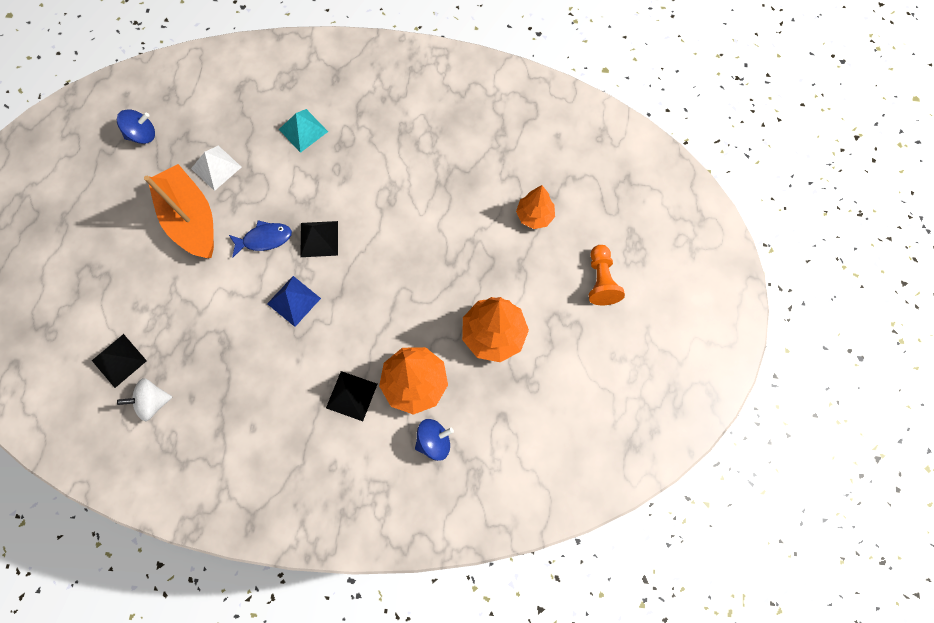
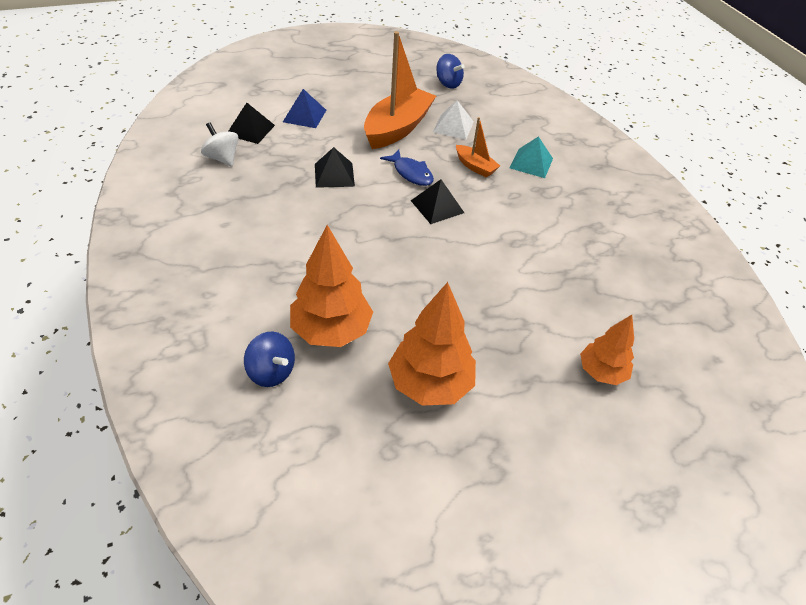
camera: 60 degrees right, 25 degrees down
blue pyramid [267,276,321,327] -> blue pyramid moved to [283,89,326,128]
black pyramid [326,371,377,421] -> black pyramid moved to [315,147,355,188]
orange pawn [589,245,625,305] -> none
none -> orange boat [456,117,500,178]

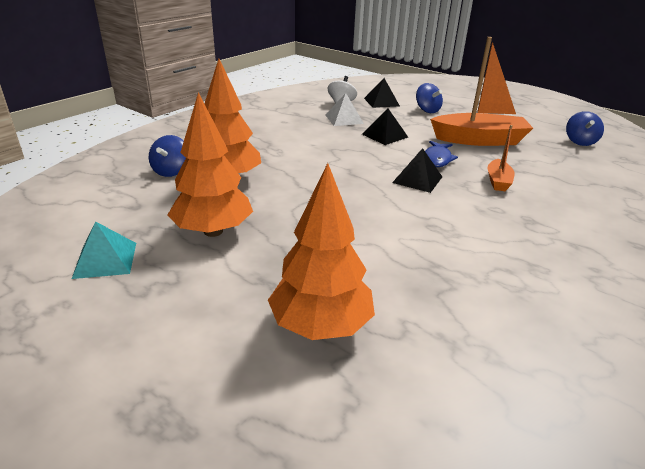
camera: 60 degrees right, 15 degrees down
blue pyramid [283,89,326,128] -> blue spinning top [416,83,443,113]
white pyramid [433,100,474,140] -> white pyramid moved to [325,93,364,126]
turquoise pyramid [510,136,553,178] -> turquoise pyramid moved to [72,221,136,279]
orange tree [580,315,634,385] -> orange tree [268,163,375,340], size x1.60

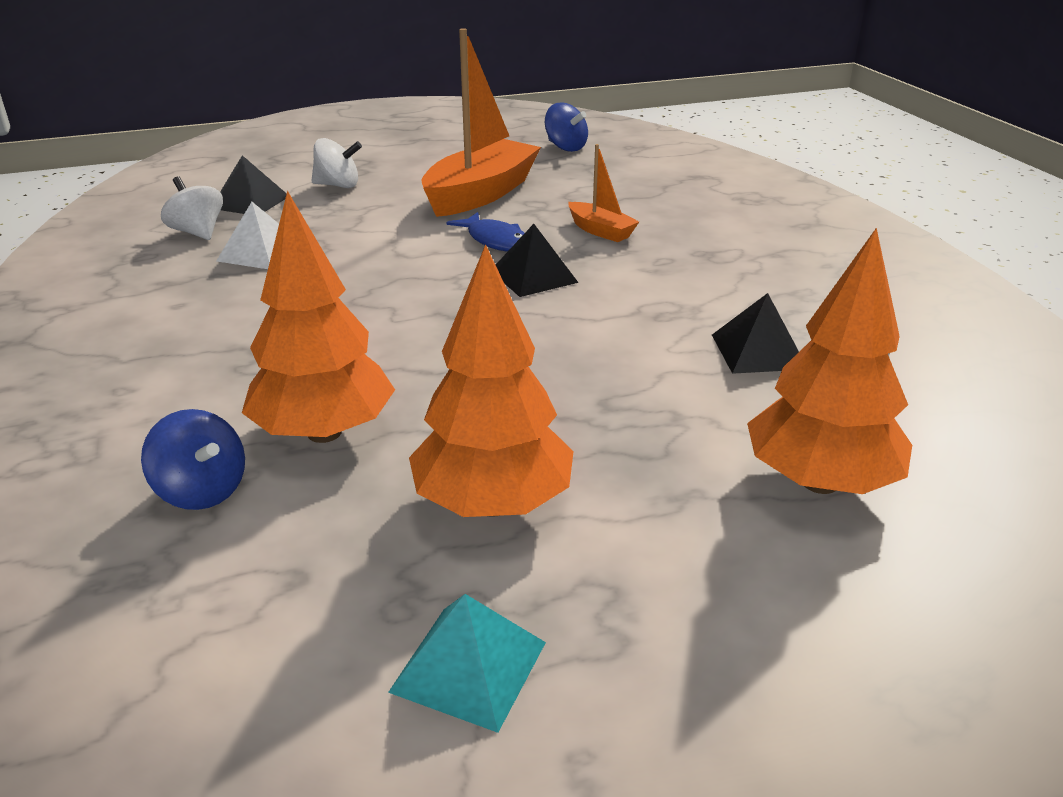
camera: 55 degrees left, 0 degrees up
black pyramid [362,108,408,145] -> black pyramid moved to [712,293,799,374]
blue spinning top [416,83,443,113] -> white spinning top [311,138,362,188]

